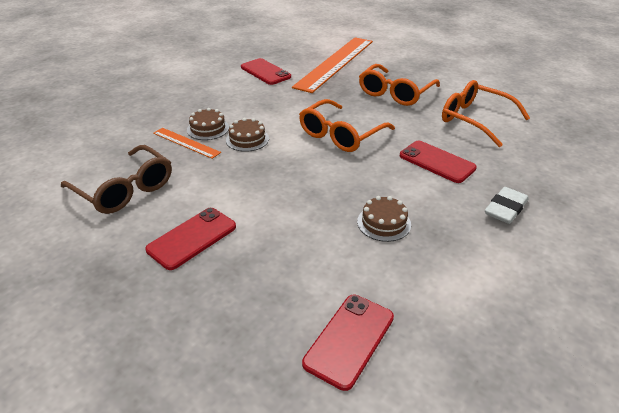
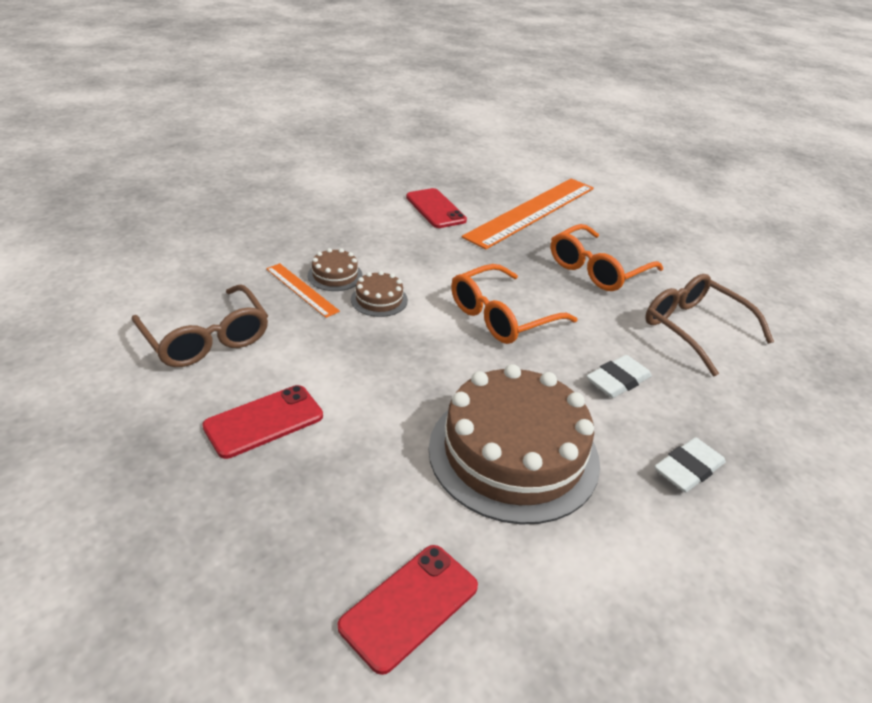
camera: 10 degrees right, 0 degrees up
brown cake [357,196,411,242] -> brown cake [429,364,600,525], size x2.37
red phone [400,141,477,183] -> white eraser [587,355,652,398]
orange glasses [442,80,530,147] -> brown glasses [645,274,774,377]

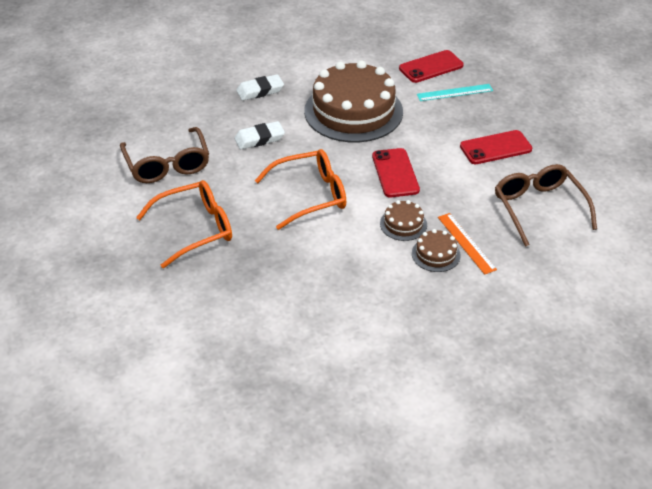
camera: 160 degrees left, 5 degrees up
red phone [406,188,467,228] -> red phone moved to [372,148,420,197]
orange ruler [462,178,594,250] -> none
none -> turquoise ruler [417,84,493,101]

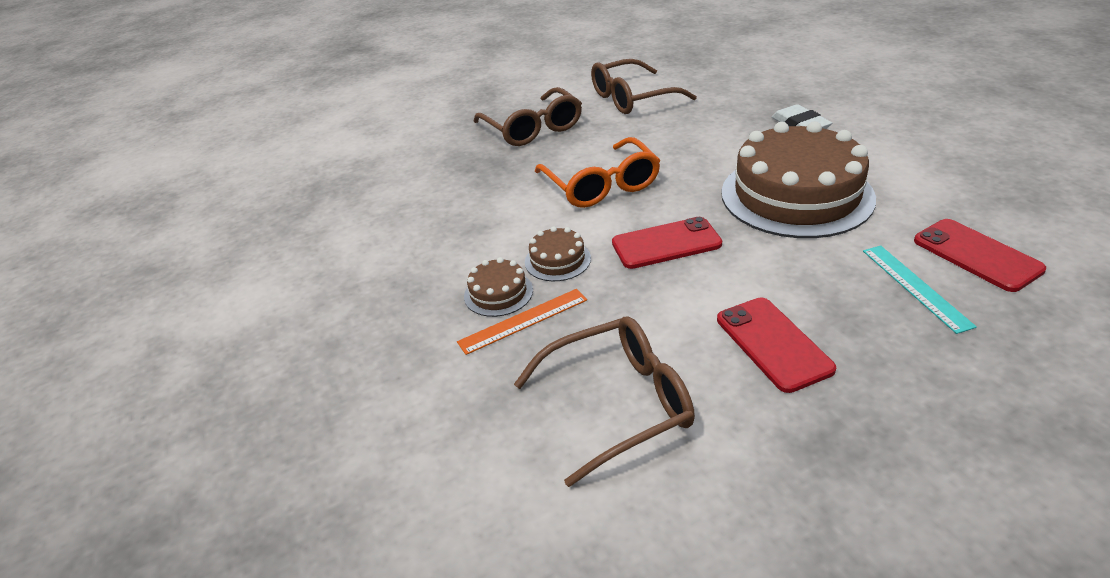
camera: 90 degrees right, 5 degrees down
orange glasses [136,180,232,268] -> brown glasses [474,87,582,146]
white eraser [234,121,285,149] -> none

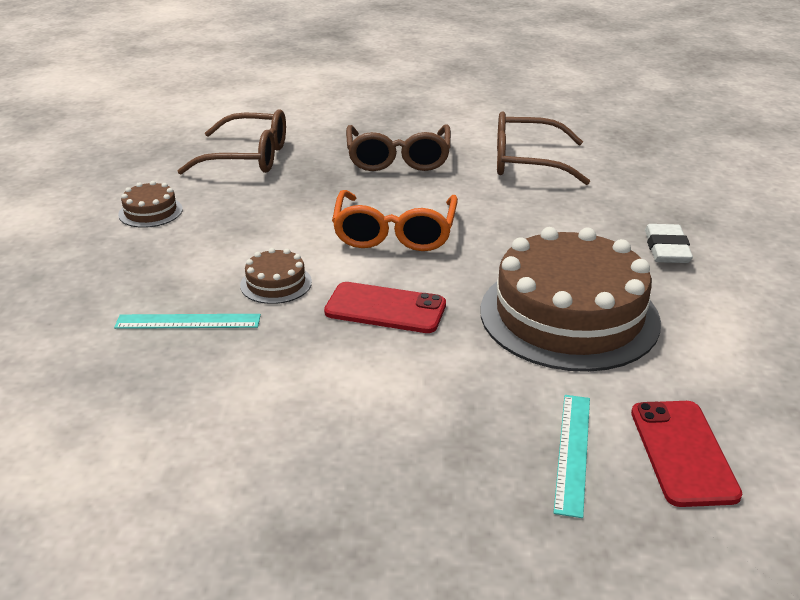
camera: 25 degrees right, 5 degrees down
orange ruler [457,289,587,355] -> turquoise ruler [114,314,261,329]
brown cake [464,257,533,317] -> brown cake moved to [118,181,183,228]
brown glasses [514,316,695,487] -> brown glasses moved to [177,109,286,174]
red phone [717,297,836,393] -> none

